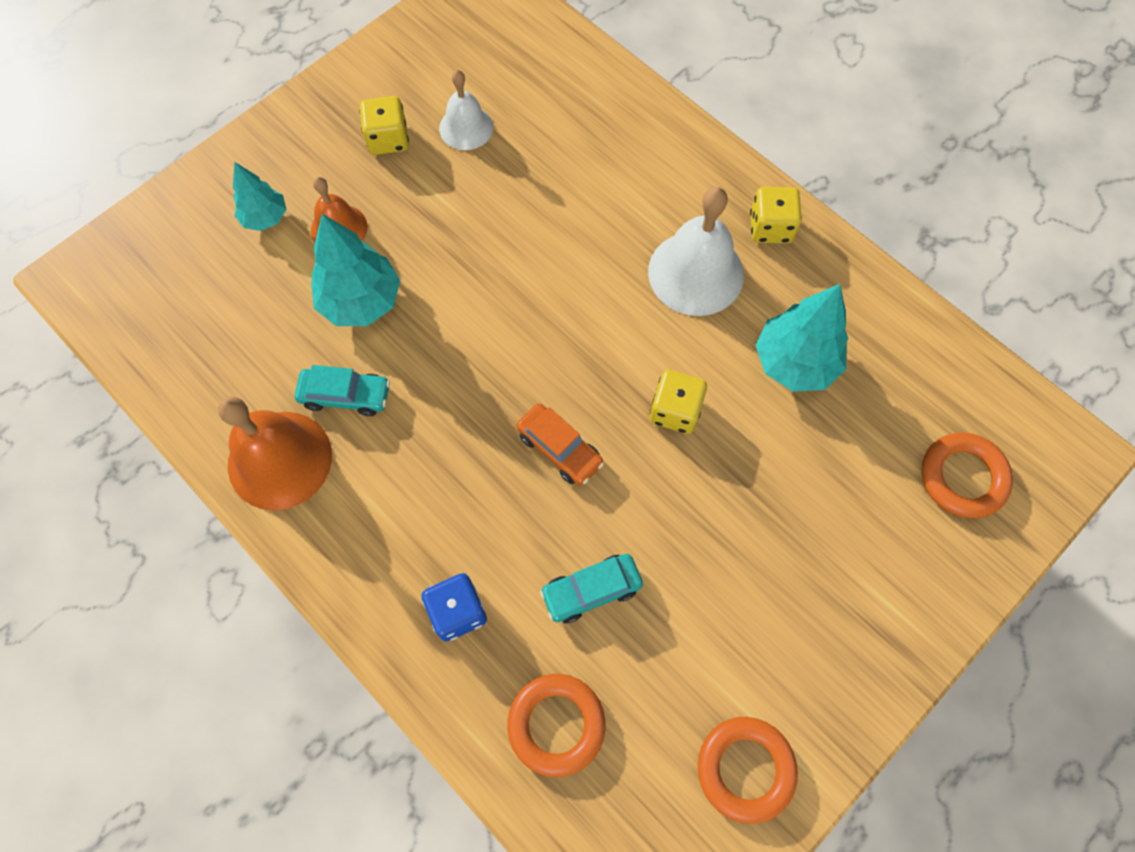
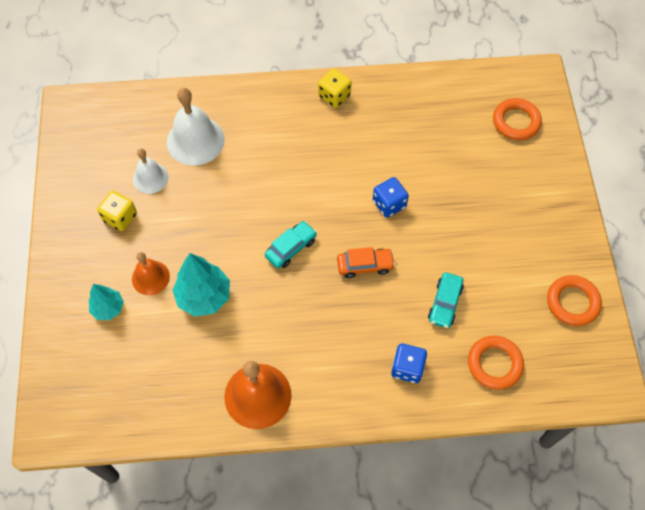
camera: 50 degrees left, 5 degrees down
turquoise car [295,365,390,416] -> turquoise car moved to [265,221,317,268]
white bell [648,187,744,316] -> white bell moved to [167,88,225,166]
yellow dice [650,370,707,434] -> blue dice [373,177,409,218]
turquoise tree [755,284,848,392] -> none

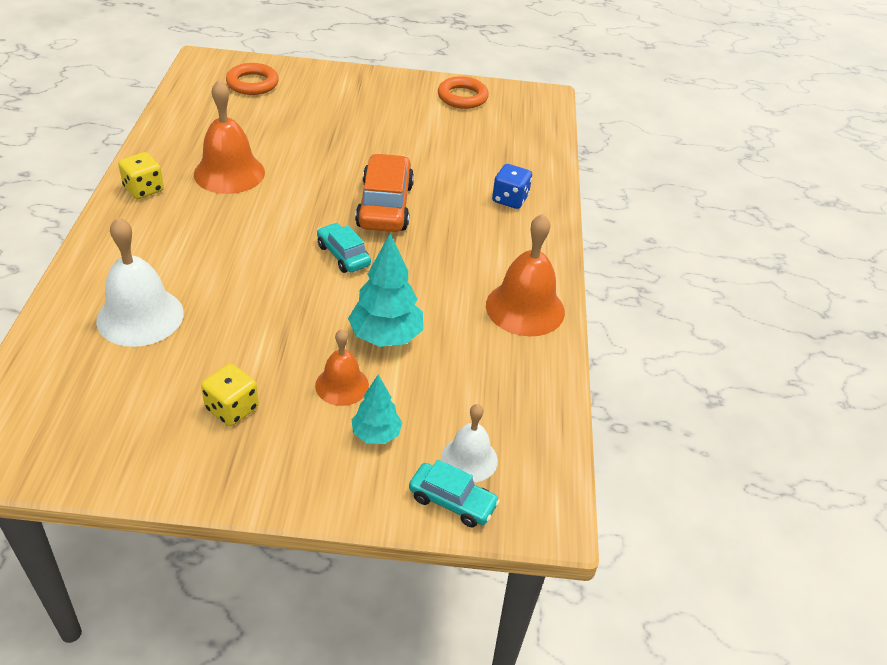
camera: 85 degrees left, 20 degrees down
white bell [133,149,169,194] -> white bell moved to [441,404,498,482]
orange car [337,247,395,278] -> orange car [355,153,414,232], size x1.73
blue dice [373,177,409,218] -> none
turquoise car [428,272,464,328] -> turquoise car moved to [409,459,500,527]
orange ring [468,336,524,390] -> none
none -> orange bell [194,80,265,194]

